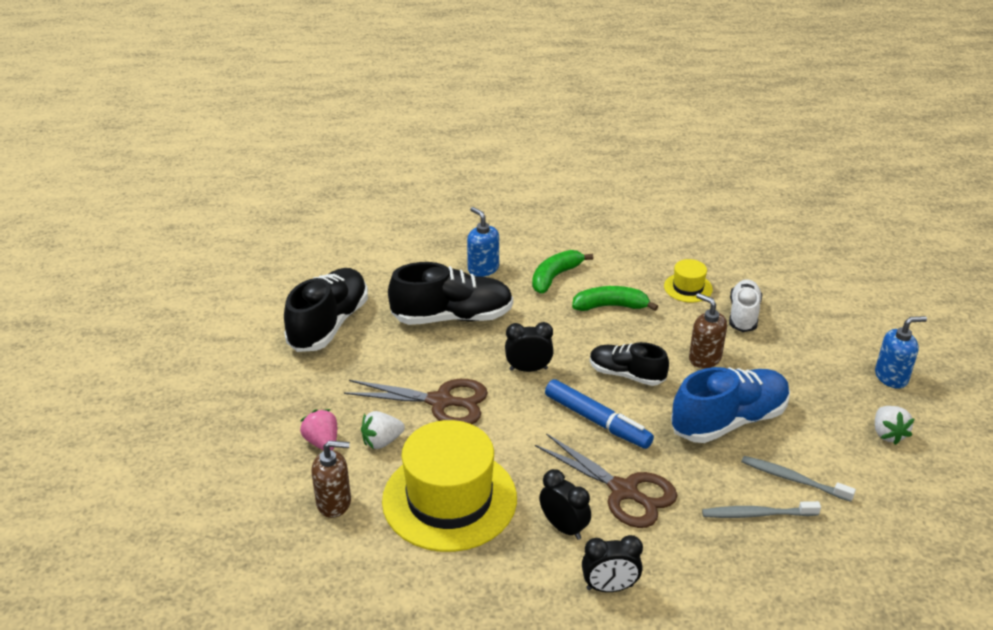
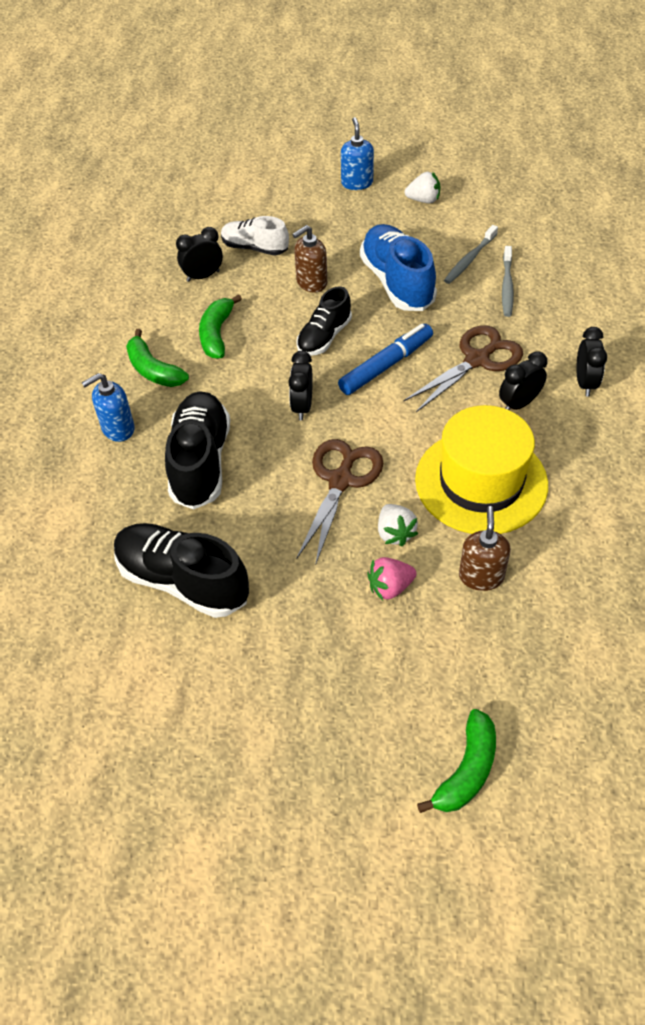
camera: 80 degrees left, 15 degrees up
yellow hat [664,259,713,303] -> black clock [176,227,223,282]
none -> green banana [417,709,496,813]

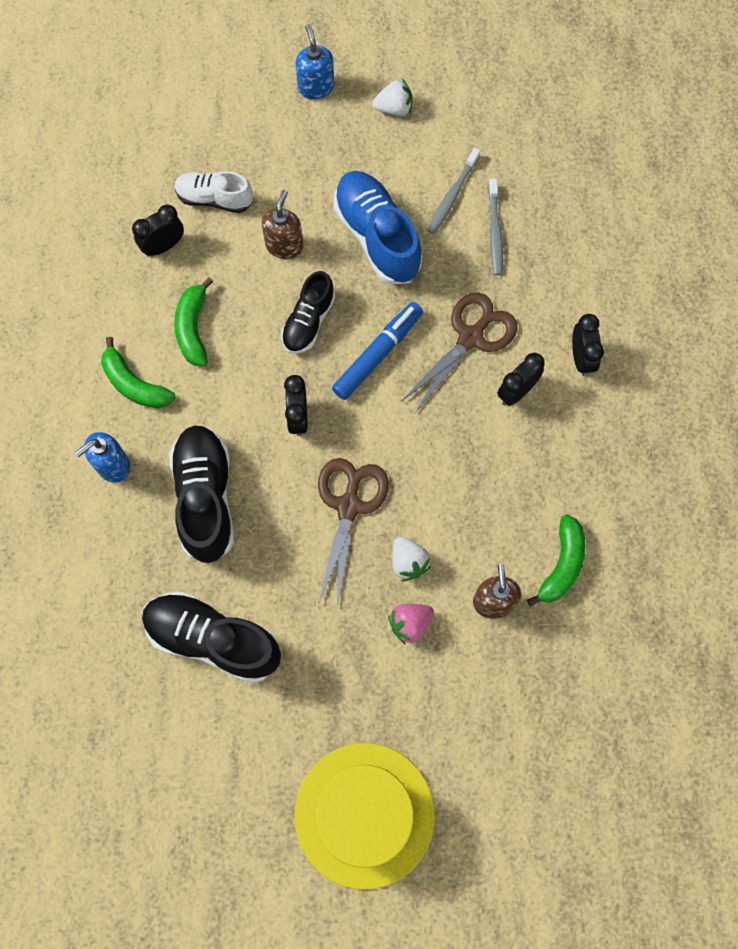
camera: 10 degrees left, 20 degrees up
brown soap dispenser [292,225,327,293] -> brown soap dispenser turned 150 degrees clockwise [262,190,303,259]
yellow hat [415,405,548,534] -> yellow hat moved to [295,743,435,890]
green banana [417,709,496,813] -> green banana moved to [527,514,586,607]

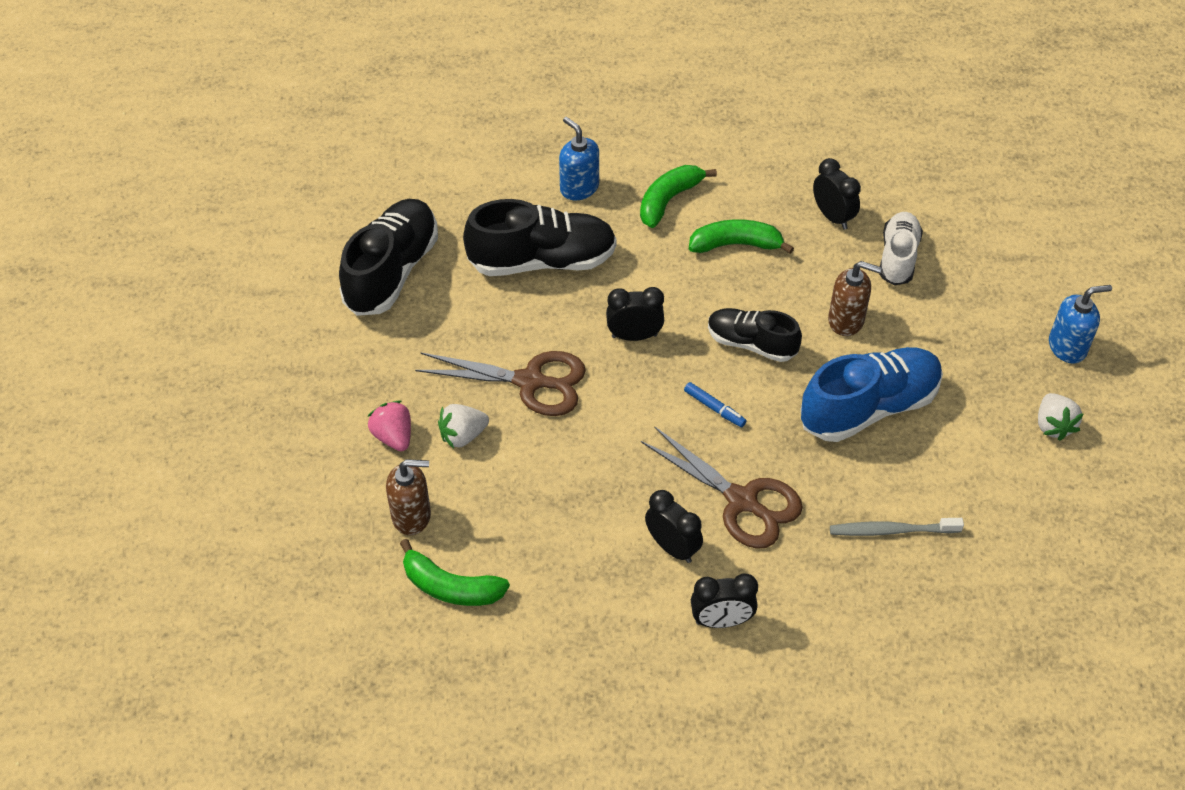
camera: 90 degrees right, 20 degrees down
yellow hat [295,743,435,890] -> none
blue marker [332,302,423,400] -> blue marker [684,382,746,427], size x0.50
grey toothbrush [427,148,480,234] -> none

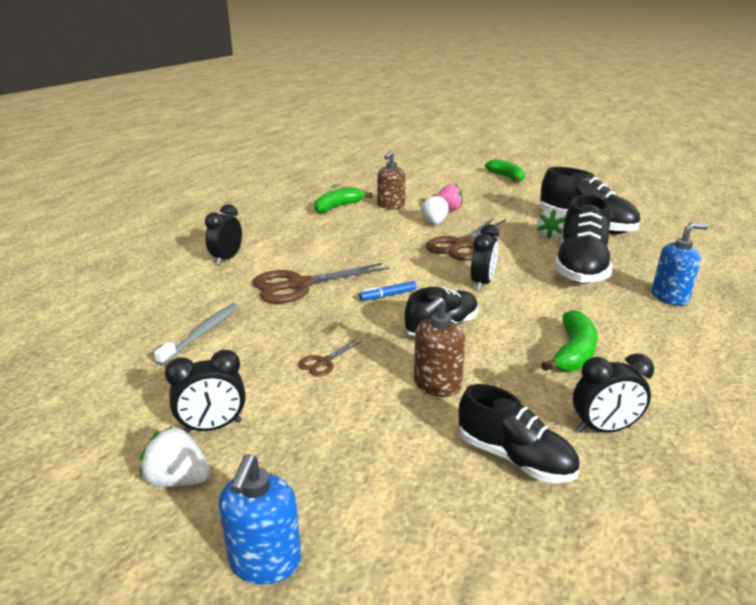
camera: 115 degrees right, 25 degrees down
green banana [640,165,717,228] -> green banana moved to [485,159,525,182]
black clock [645,490,703,563] -> black clock moved to [165,350,246,433]
blue shoe [801,347,943,442] -> brown scissors [298,339,363,377]
white shoe [879,212,923,286] -> black shoe [459,384,580,483]
none -> white strawberry [537,209,566,239]

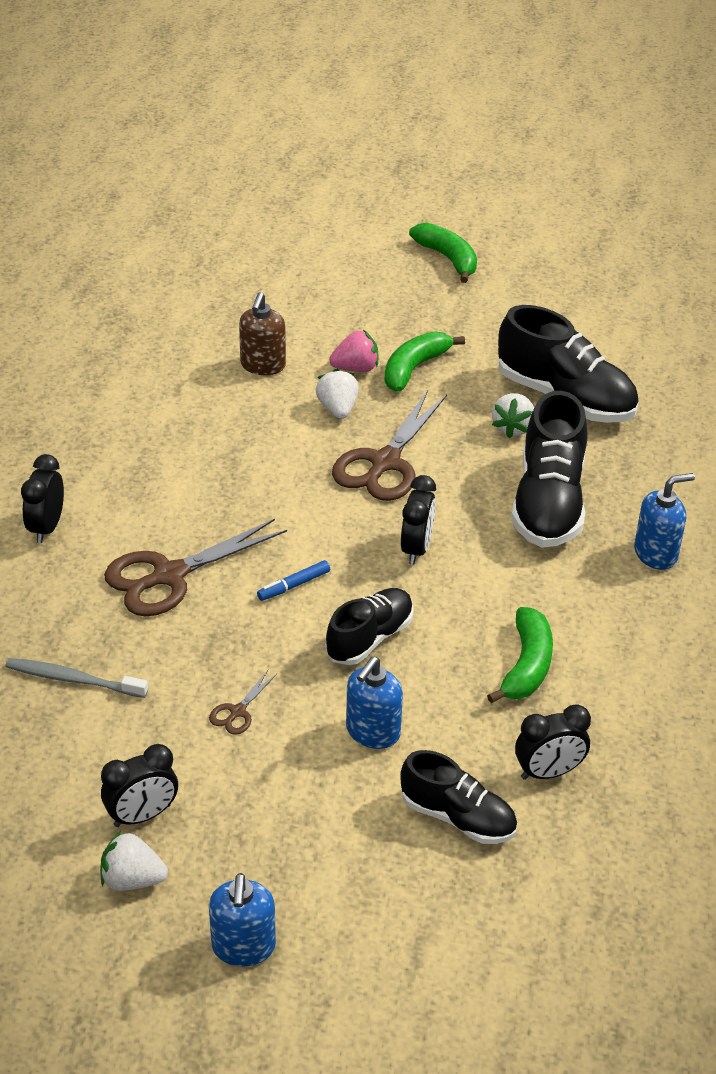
camera: 10 degrees left, 15 degrees up
grey toothbrush [154,303,239,365] -> grey toothbrush turned 90 degrees counterclockwise [5,658,148,698]
green banana [314,187,372,213] -> green banana moved to [384,331,465,392]
brown soap dispenser [414,297,466,397] -> blue soap dispenser [346,657,403,749]

